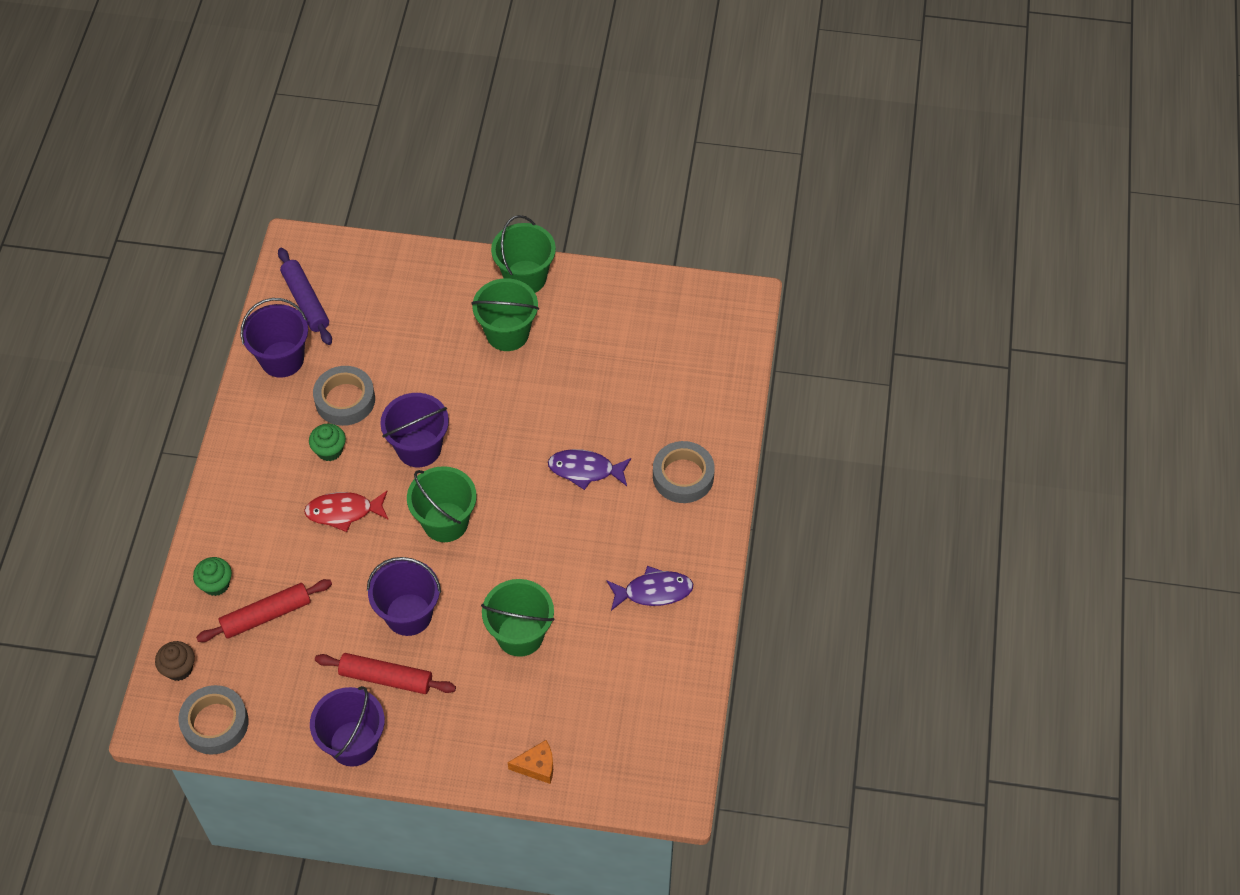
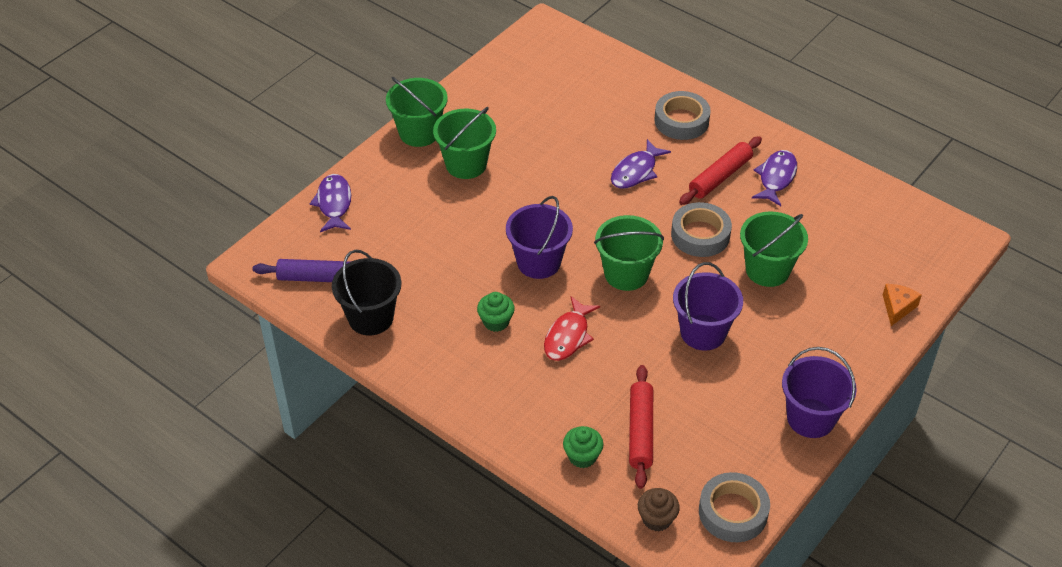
camera: 60 degrees left, 10 degrees down
purple bucket [240,298,308,378] -> black bucket [332,250,401,336]
grey tape [313,366,375,426] -> grey tape moved to [671,202,732,257]
red rolling pin [315,653,456,694] -> red rolling pin moved to [679,136,762,205]
none -> purple fish [310,174,351,232]

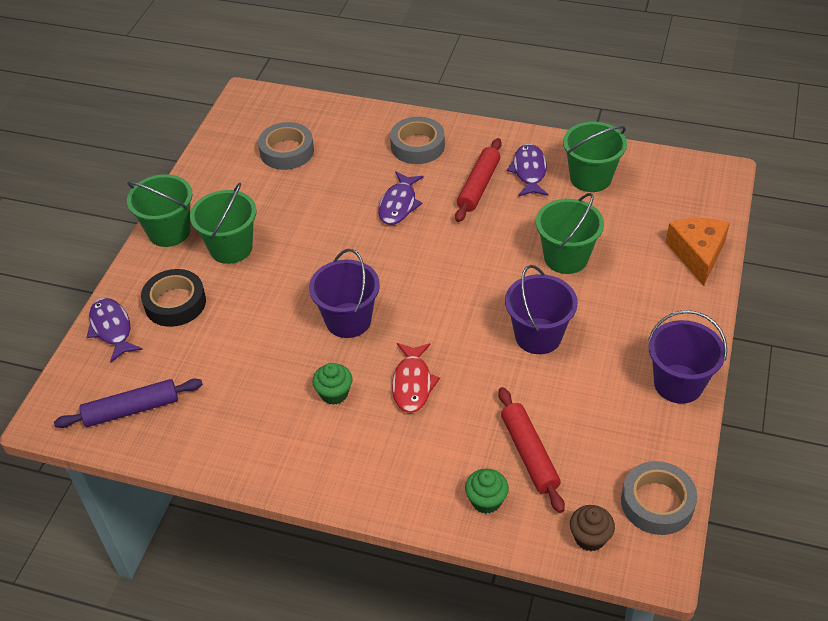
camera: 20 degrees left, 0 degrees up
black bucket [332,250,401,336] -> none
green bucket [594,215,664,291] -> green bucket moved to [563,122,627,192]
grey tape [671,202,732,257] -> grey tape moved to [258,122,314,170]
orange cheese [883,284,922,326] -> orange cheese [666,218,730,286], size x1.66
none -> black tape [141,269,206,327]

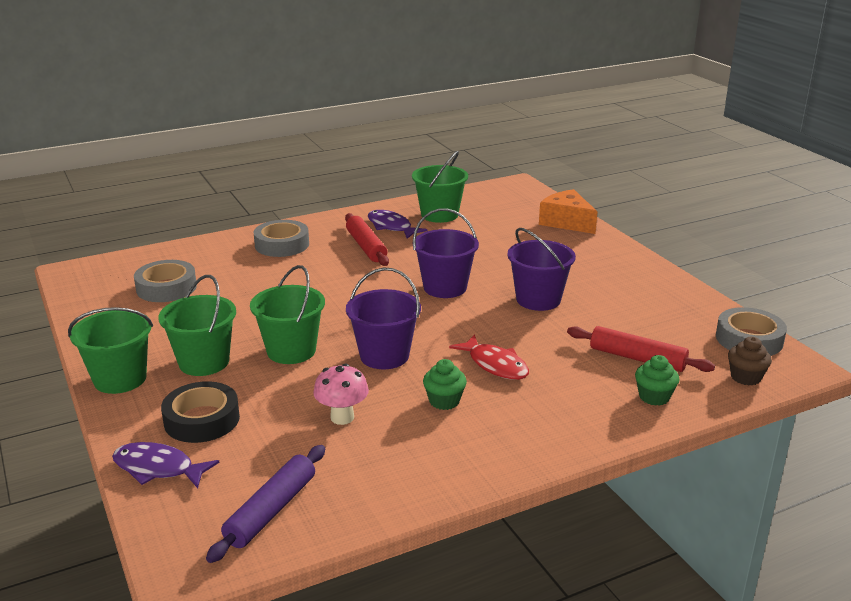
camera: 45 degrees left, 20 degrees down
purple fish [378,171,423,225] -> none
green bucket [536,193,604,274] -> green bucket moved to [250,265,325,364]
purple bucket [648,310,727,404] -> purple bucket moved to [413,208,479,298]
none -> pink mushroom [313,364,369,425]

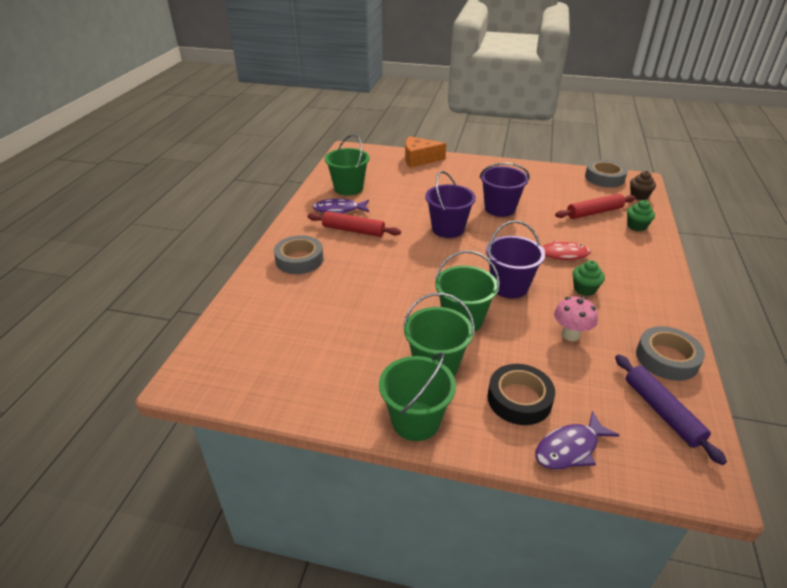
camera: 50 degrees left, 10 degrees up
grey tape [134,260,197,302] -> grey tape moved to [636,326,705,381]

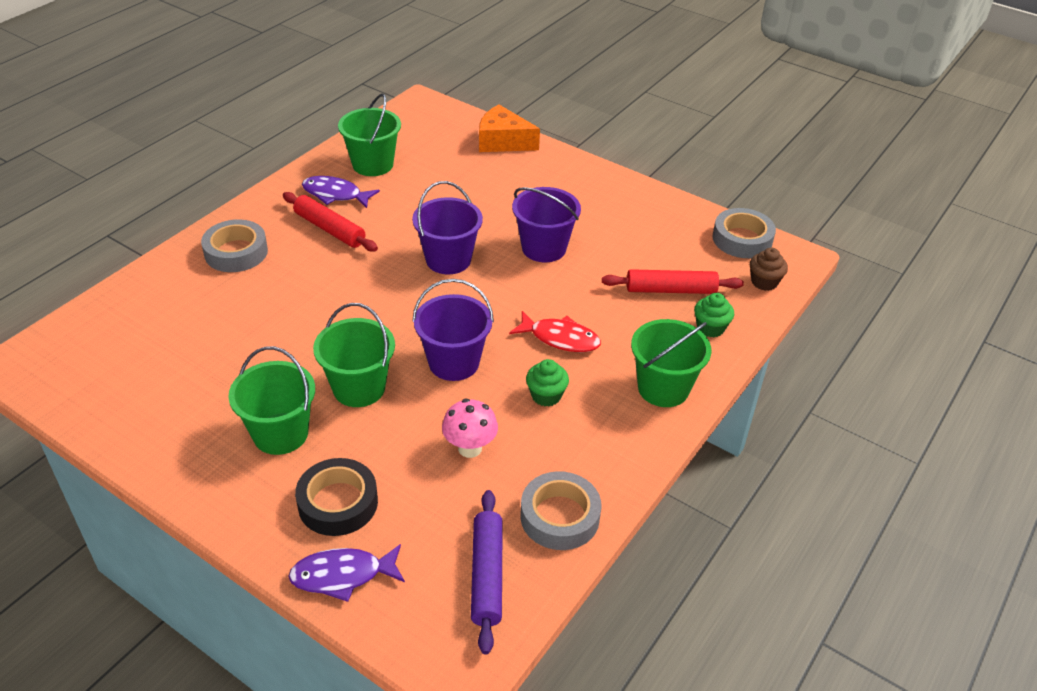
camera: 20 degrees right, 5 degrees up
green bucket [379,352,456,441] -> green bucket moved to [631,319,711,407]

